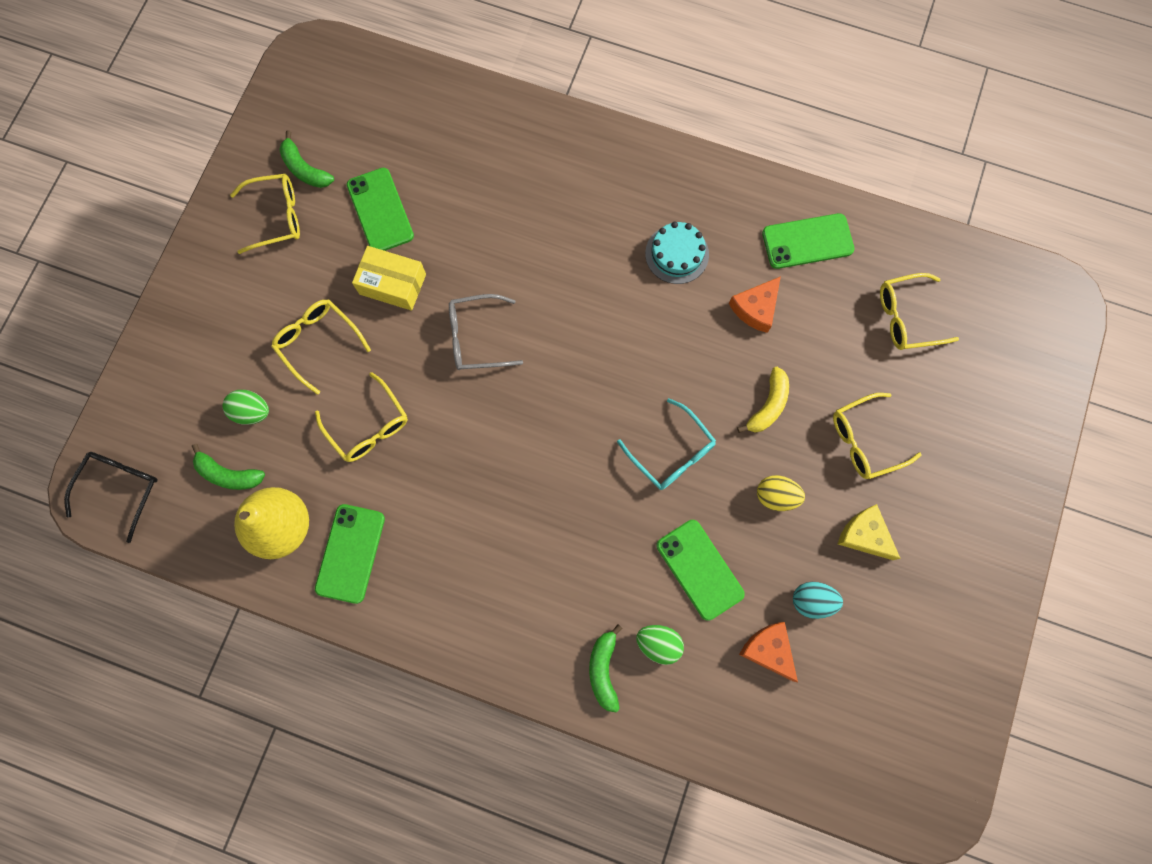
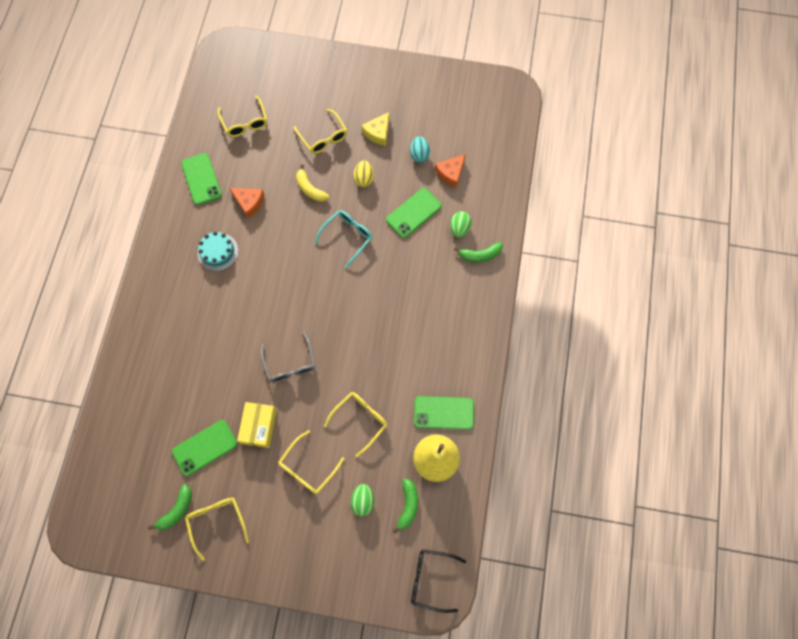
camera: 100 degrees left, 5 degrees down
yellow banana [737,367,789,433] -> yellow banana turned 150 degrees counterclockwise [296,164,329,202]

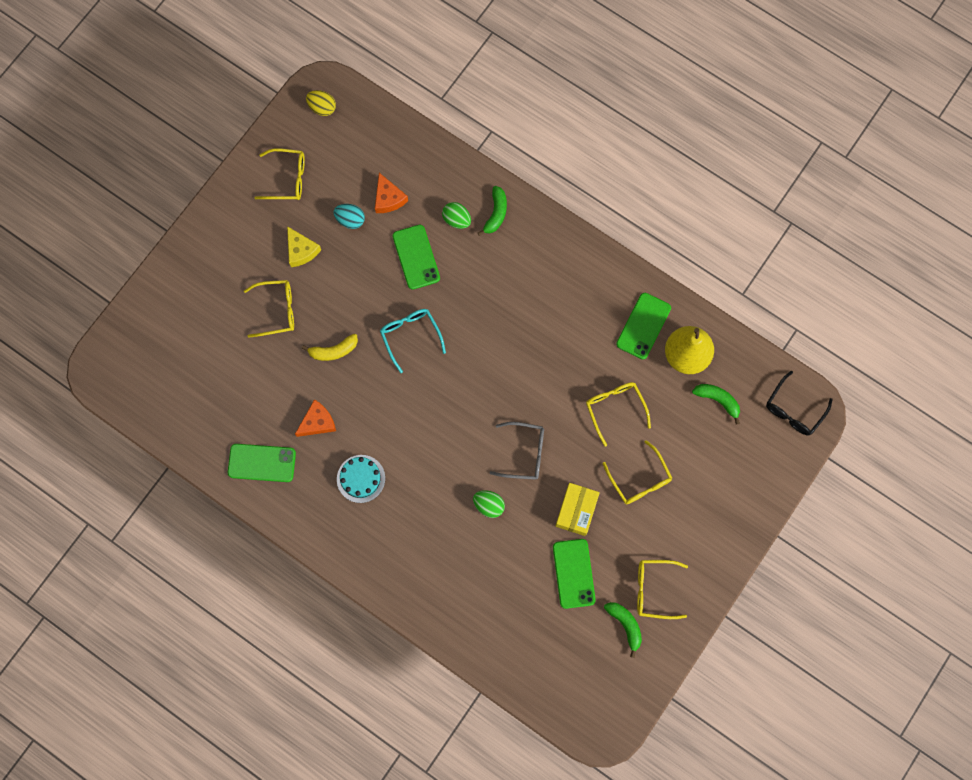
camera: 65 degrees left, 5 degrees up
yellow glasses [218,95,267,137] -> yellow glasses moved to [255,148,305,200]
yellow box [237,402,277,448] -> yellow box turned 75 degrees clockwise [555,483,600,536]
green egg [350,484,374,516] -> green egg moved to [473,490,505,518]
yellow egg [353,160,374,187] -> yellow egg moved to [306,90,336,116]

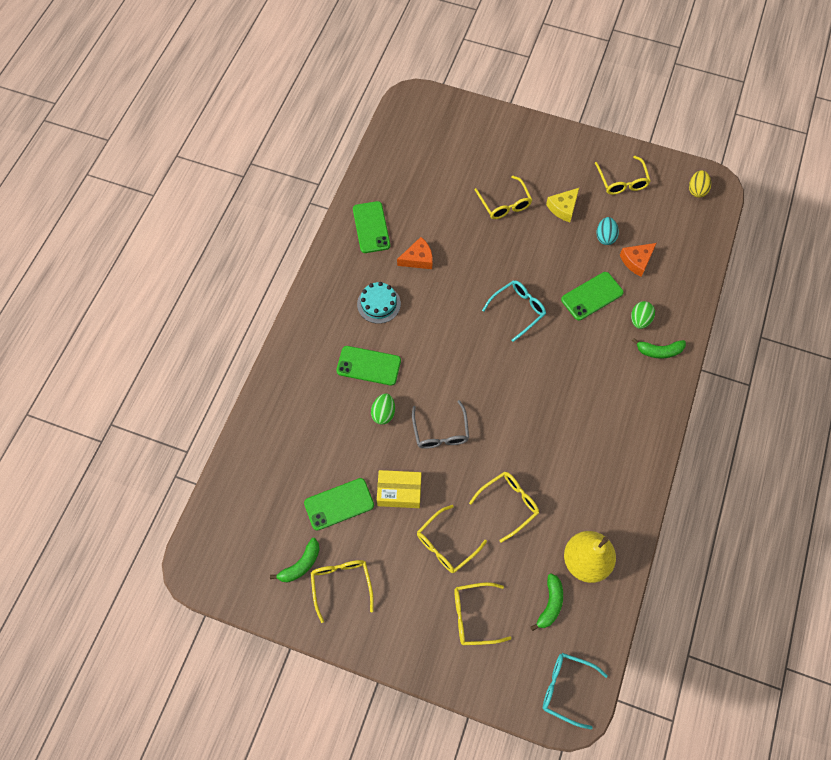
camera: 75 degrees right, 10 degrees down
orange cheese [295,399,336,437] -> orange cheese turned 60 degrees counterclockwise [397,237,433,269]
yellow banana [302,334,358,361] -> none
green phone [616,293,671,360] -> green phone moved to [336,346,401,386]
black glasses [766,371,833,436] -> turquoise glasses [543,653,608,729]
none -> yellow glasses [454,582,511,645]

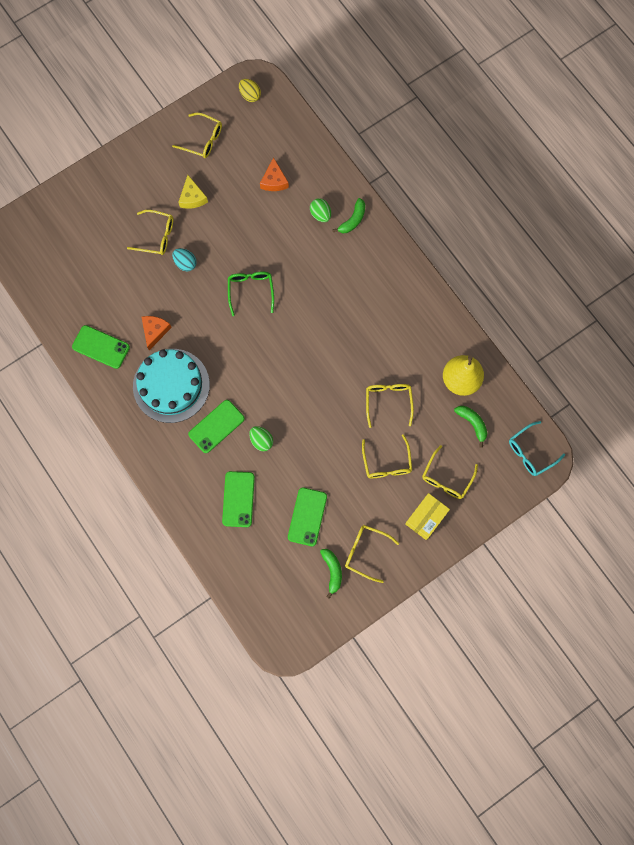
camera: 55 degrees left, 10 degrees up
turquoise cake [357,282,401,324] -> turquoise cake [133,349,210,423], size x1.92
yellow box [377,470,421,508] -> yellow box moved to [405,493,450,540]
grey glasses [412,400,469,449] -> none
turquoise glasses [482,280,546,342] -> green glasses [228,272,274,316]
green phone [561,272,624,320] -> green phone moved to [222,471,255,527]
turquoise egg [597,217,619,245] -> turquoise egg moved to [172,248,197,271]

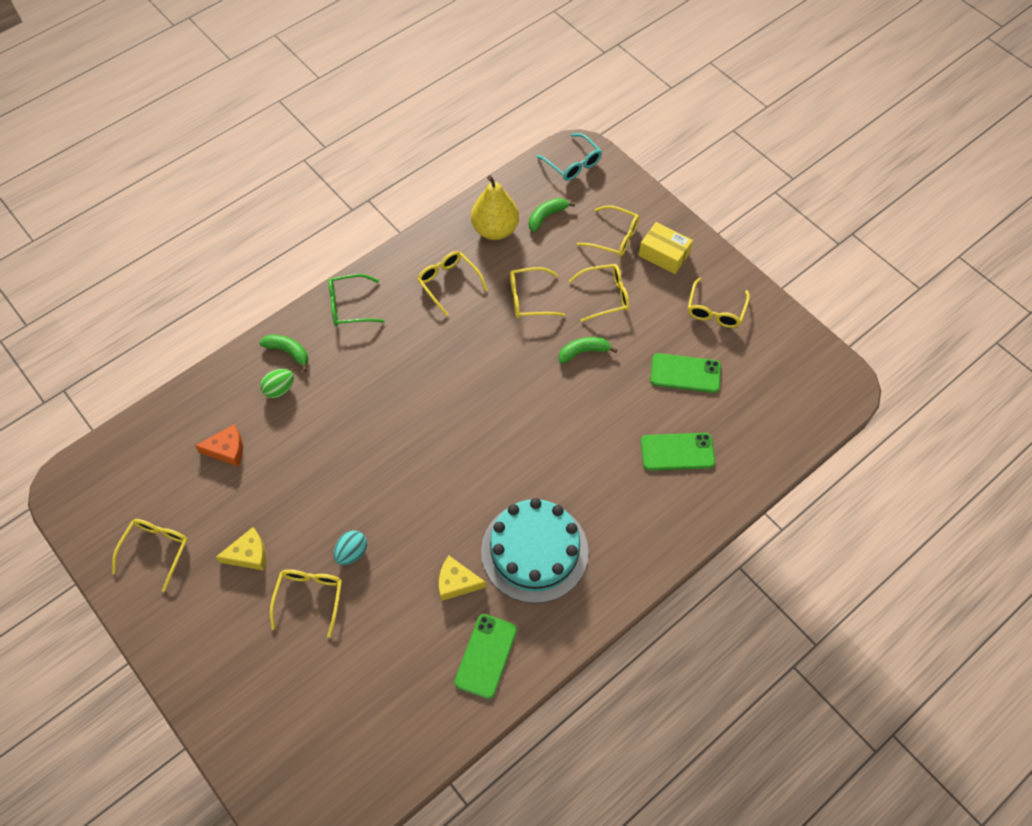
camera: 95 degrees left, 15 degrees down
orange cheese [142,316,172,350] -> yellow cheese [439,556,486,601]
green phone [188,400,245,453] -> none
green glasses [228,272,274,316] -> green glasses moved to [329,274,385,326]
yellow egg [239,79,261,102] -> none
green egg [249,426,273,451] -> none
green banana [320,549,342,599] -> green banana moved to [559,337,618,364]
none -> yellow glasses [417,251,488,316]

